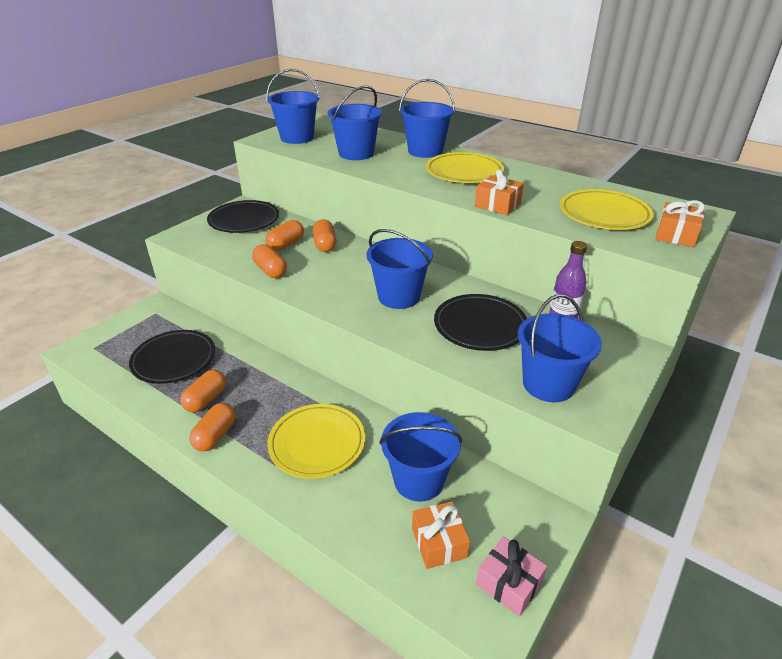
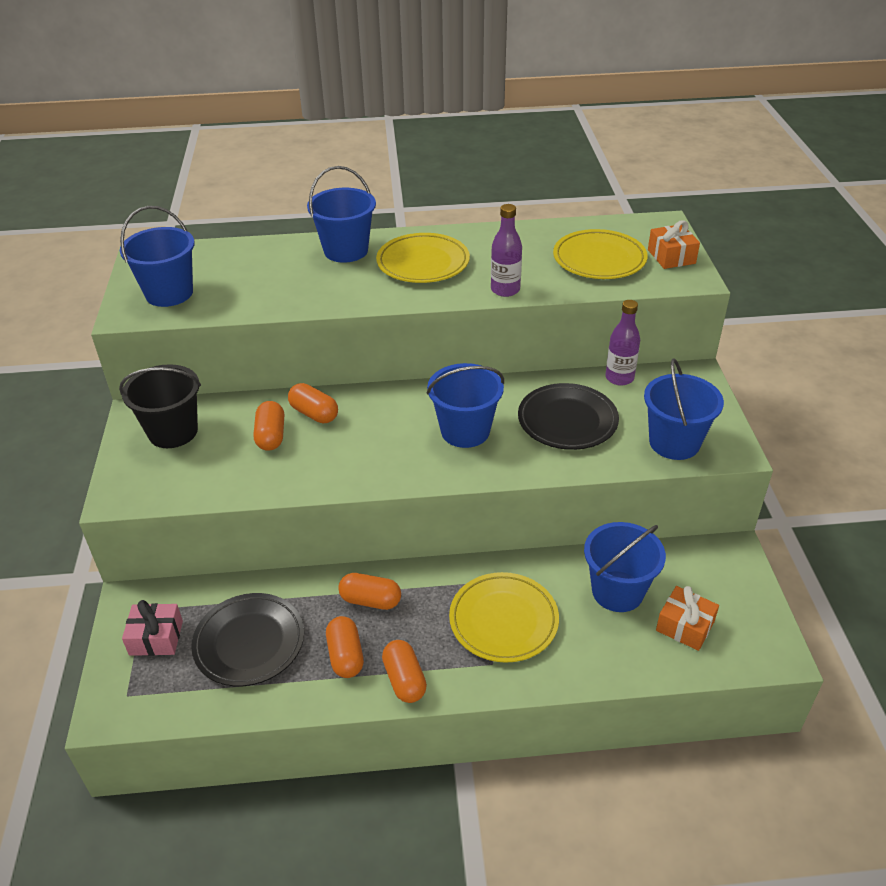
camera: 40 degrees left, 5 degrees up
black plate [207,200,279,233] -> black bucket [119,364,201,448]
orange capsule [252,244,287,278] -> orange capsule moved to [338,573,401,610]
blue bucket [328,85,382,160] -> none
orange gift [475,169,524,215] -> purple bottle [491,204,522,297]
pink gift [476,537,547,617] -> pink gift moved to [122,600,183,656]

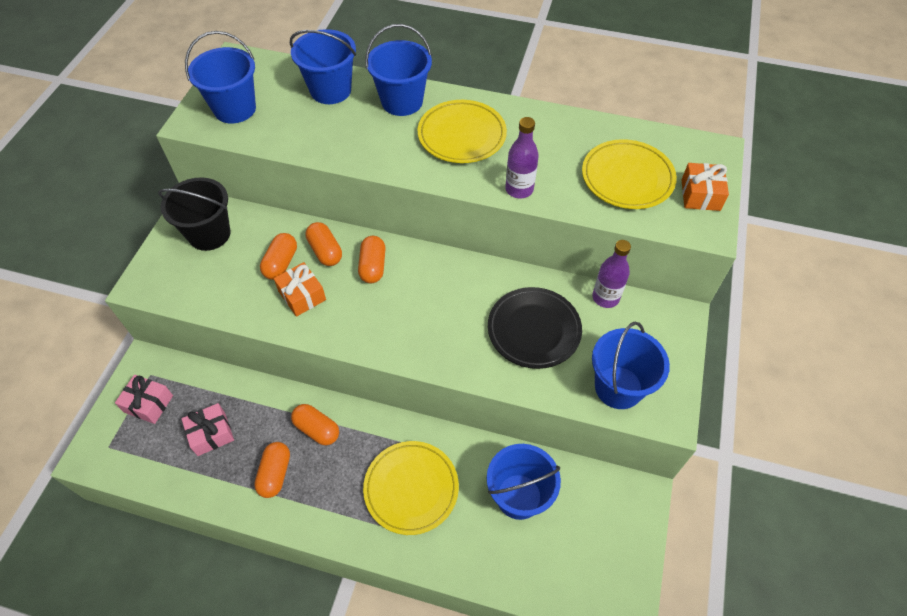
camera: 20 degrees right, 15 degrees up
black plate [191,593,304,686] -> pink gift [182,403,234,456]
orange capsule [382,640,427,703] -> orange capsule moved to [358,236,386,283]
blue bucket [427,363,504,448] -> blue bucket moved to [290,29,356,104]
orange gift [656,586,719,651] -> orange gift moved to [274,262,326,317]

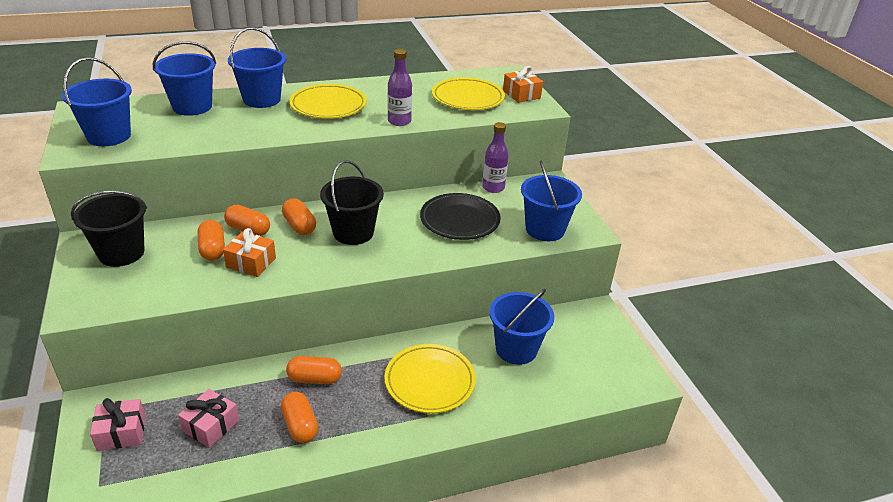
camera: 35 degrees left, 20 degrees down
none -> black bucket [320,160,384,245]

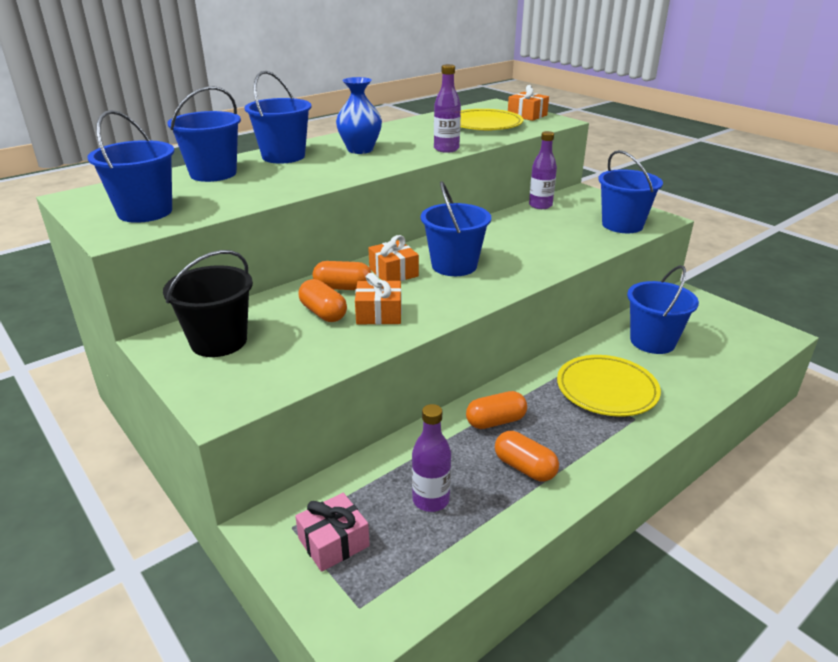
camera: 20 degrees left, 5 degrees down
pink gift [178,389,239,448] -> purple bottle [412,404,451,512]
orange capsule [282,198,316,235] -> orange gift [368,235,419,281]
yellow plate [289,84,367,119] -> blue vase [336,77,382,154]
black bucket [320,160,384,245] -> blue bucket [421,181,491,276]
black plate [420,193,501,240] -> none

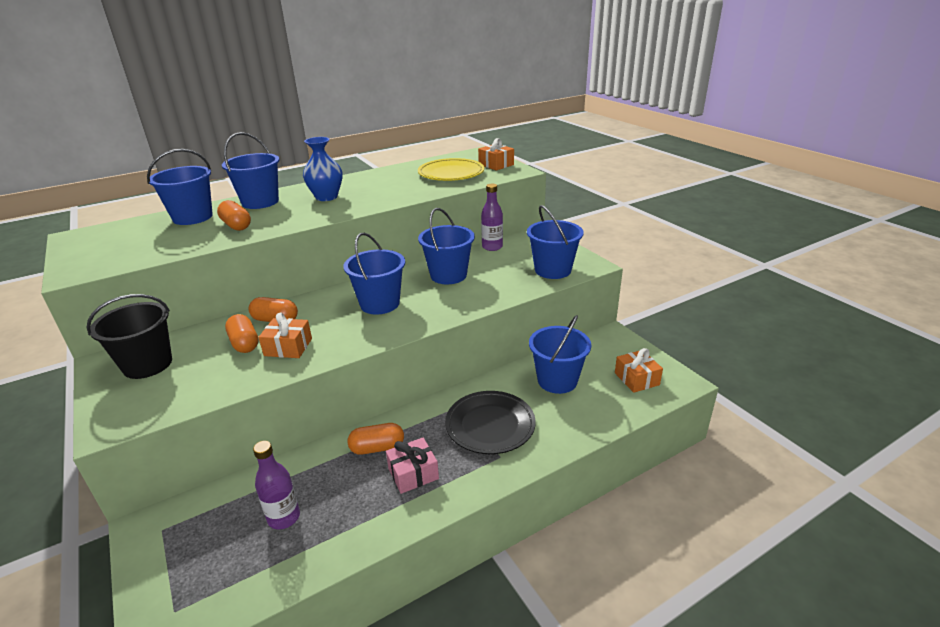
camera: 10 degrees right, 0 degrees up
blue bucket [88,110,175,223] -> blue bucket moved to [418,208,475,284]
pink gift [295,493,370,572] -> pink gift moved to [386,438,439,494]
orange gift [368,235,419,281] -> orange gift moved to [615,348,663,393]
purple bottle [434,64,461,153] -> none
orange capsule [495,431,559,482] -> orange capsule moved to [217,200,251,231]
yellow plate [557,355,661,417] -> black plate [445,391,536,454]

